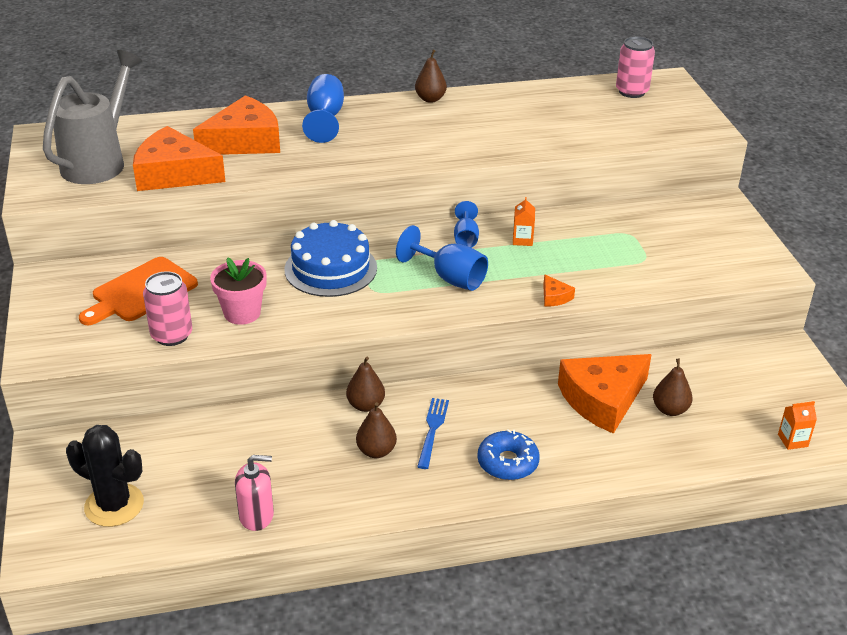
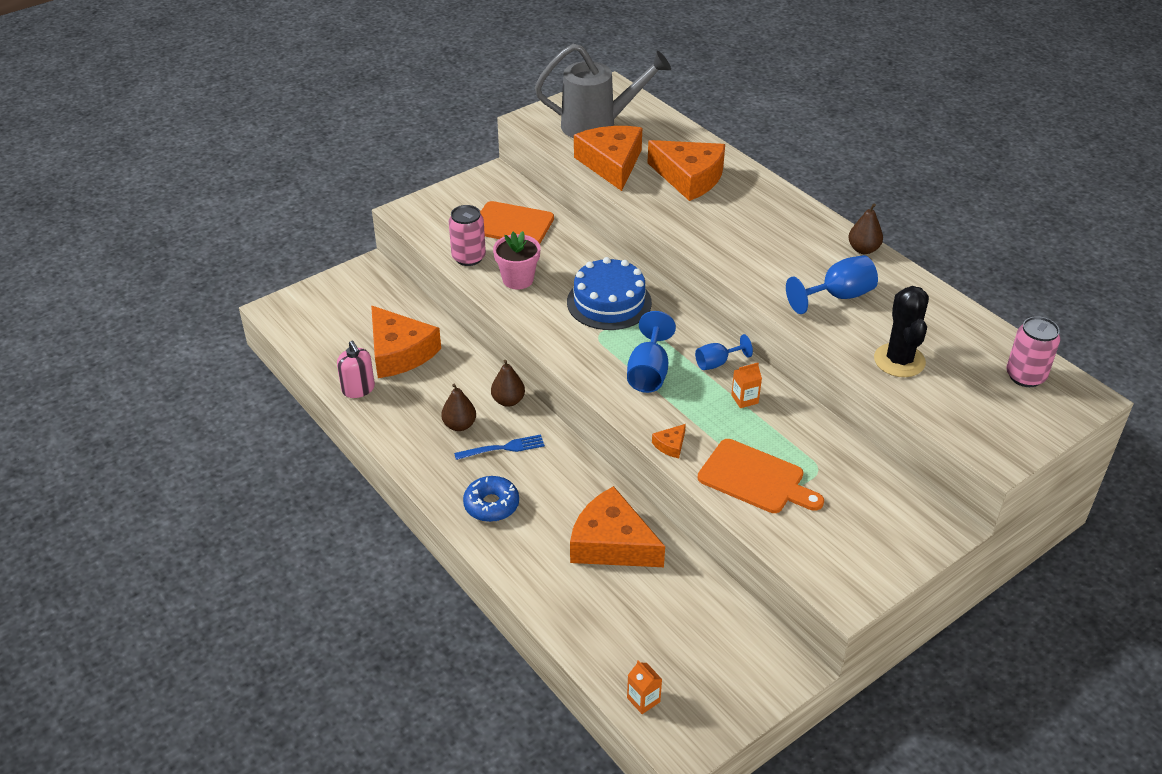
camera: 65 degrees right, 5 degrees up
black cactus [66,425,144,527] -> black cactus moved to [874,286,929,377]
blue goblet [302,74,344,143] -> blue goblet moved to [786,255,878,314]
brown pear [653,359,693,416] -> none
none -> orange cheese [371,306,441,378]
none -> orange cutting board [698,439,824,513]

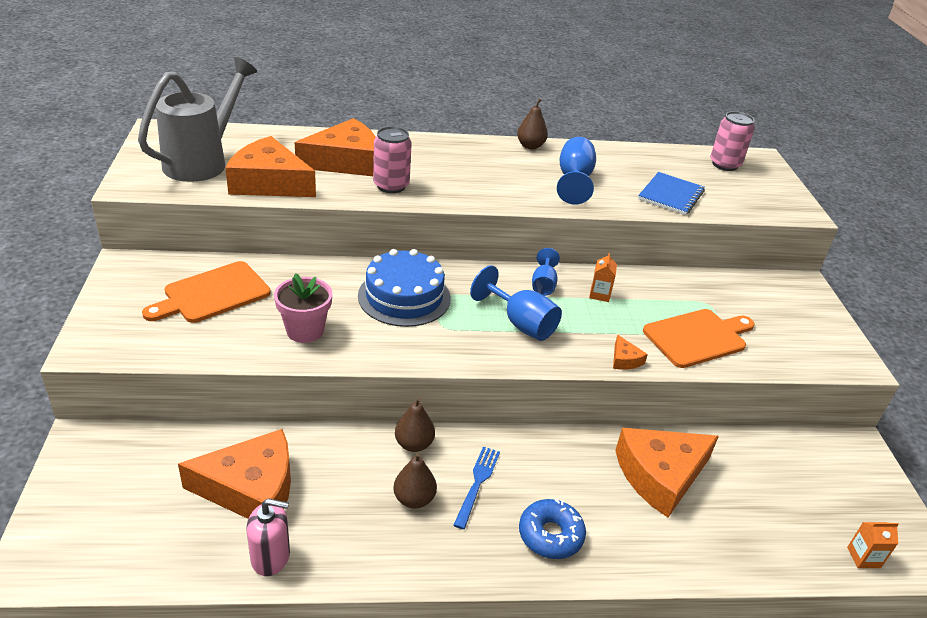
camera: 60 degrees left, 5 degrees down
pink can [449,205,486,266] -> pink can moved to [373,126,412,193]
black cactus [874,286,929,377] -> blue notebook [638,172,705,215]

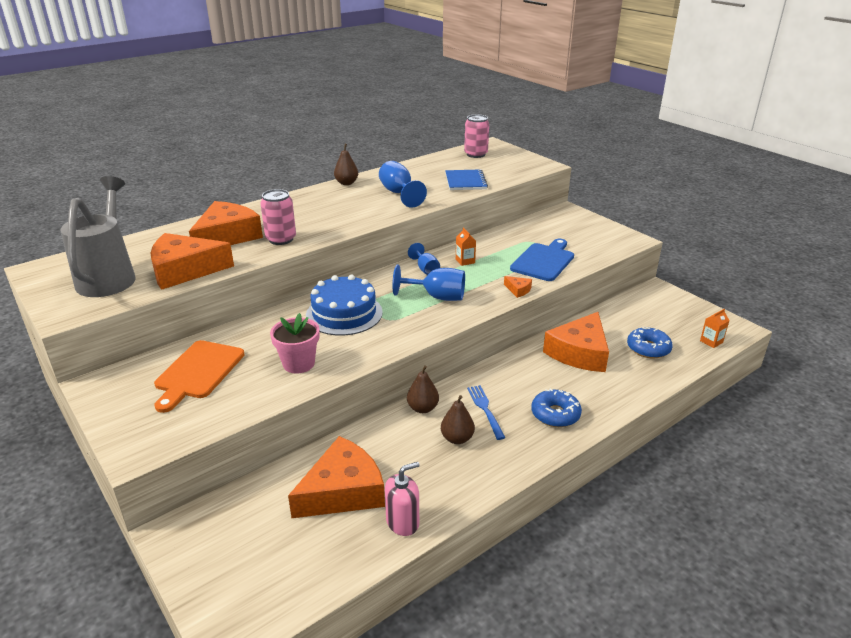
camera: 30 degrees left, 5 degrees down
orange cutting board [643,309,755,368] -> blue cutting board [510,239,574,281]
none -> blue donut [627,327,673,359]

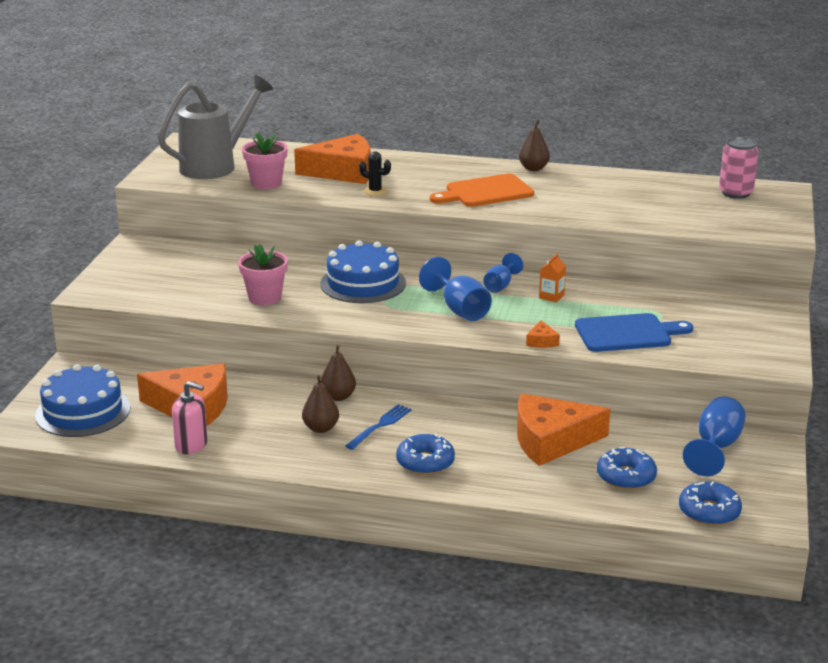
camera: 50 degrees right, 5 degrees down
orange cheese [151,233,234,290] -> pink flower pot [242,133,288,189]
orange cutting board [154,340,245,413] -> orange cutting board moved to [430,174,534,207]
pink can [260,189,296,245] -> black cactus [359,151,391,196]
blue goblet [379,161,427,208] -> blue goblet moved to [683,396,746,476]
blue notebook [445,169,488,190] -> none
orange carton [700,309,730,348] -> blue donut [679,481,742,526]
none -> blue cake [35,364,130,437]

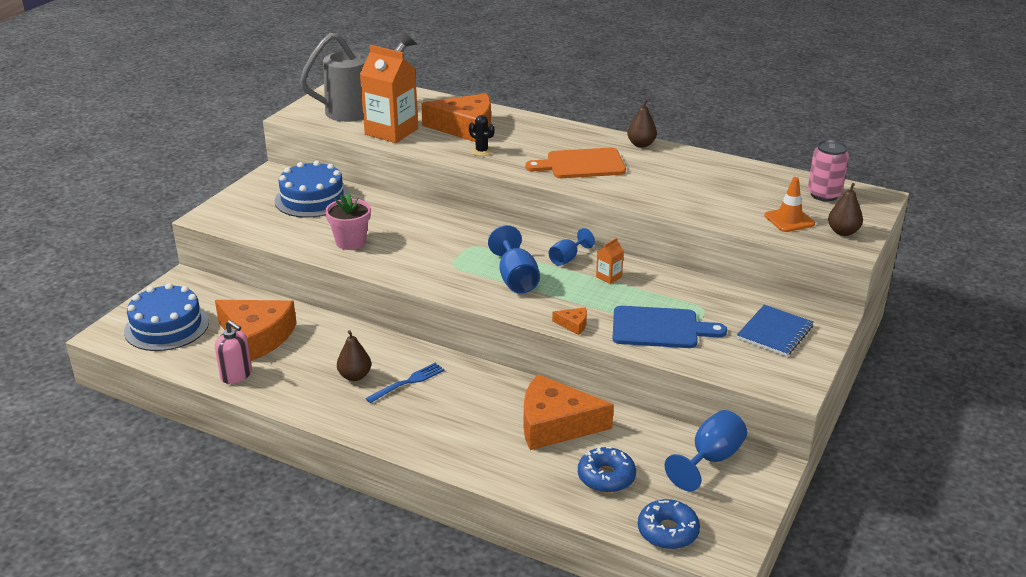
camera: 15 degrees right, 5 degrees up
pink flower pot [242,133,288,189] -> orange carton [360,45,418,143]
blue cake [320,240,406,303] -> blue cake moved to [275,161,350,218]
brown pear [320,345,356,401] -> brown pear moved to [828,183,863,236]
blue donut [396,433,455,475] -> none
orange cheese [526,320,560,348] -> orange cheese turned 90 degrees counterclockwise [552,307,587,335]
none -> blue notebook [737,305,813,357]
none -> orange traffic cone [764,177,815,232]

